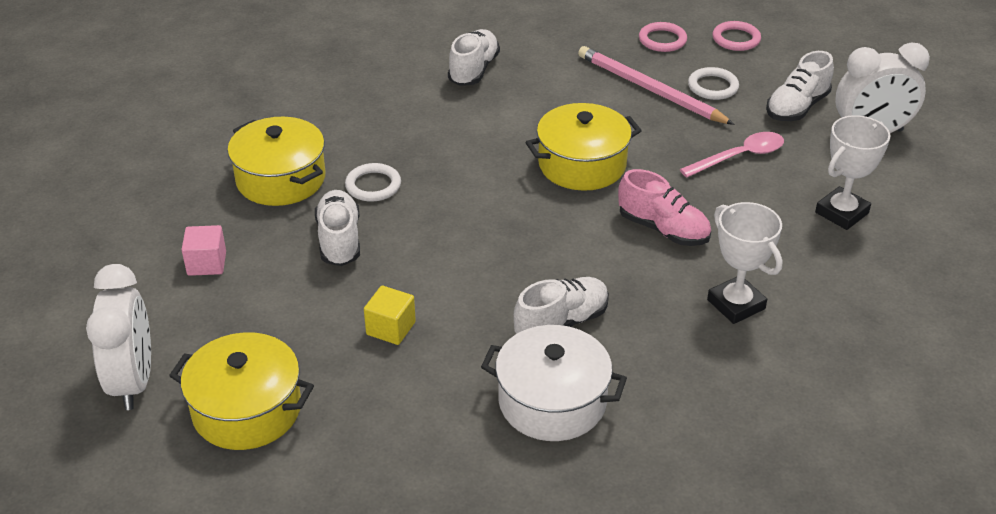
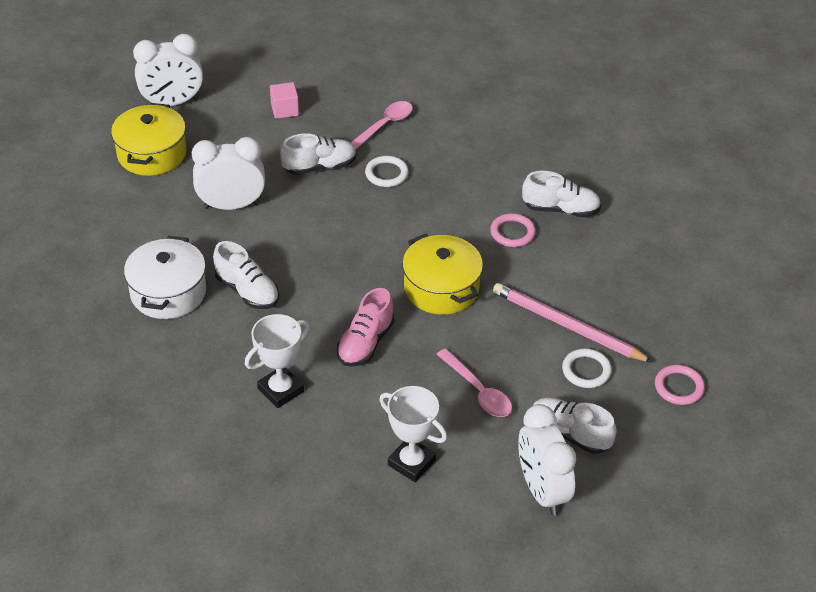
camera: 80 degrees right, 5 degrees up
yellow pot [228,117,325,206] -> pink spoon [351,101,413,150]
yellow cube [364,286,416,345] -> white clock [192,137,265,210]
pink pencil [578,46,735,125] -> pink pencil turned 90 degrees counterclockwise [493,283,653,363]
pink ring [639,22,687,52] -> pink ring moved to [490,213,536,247]

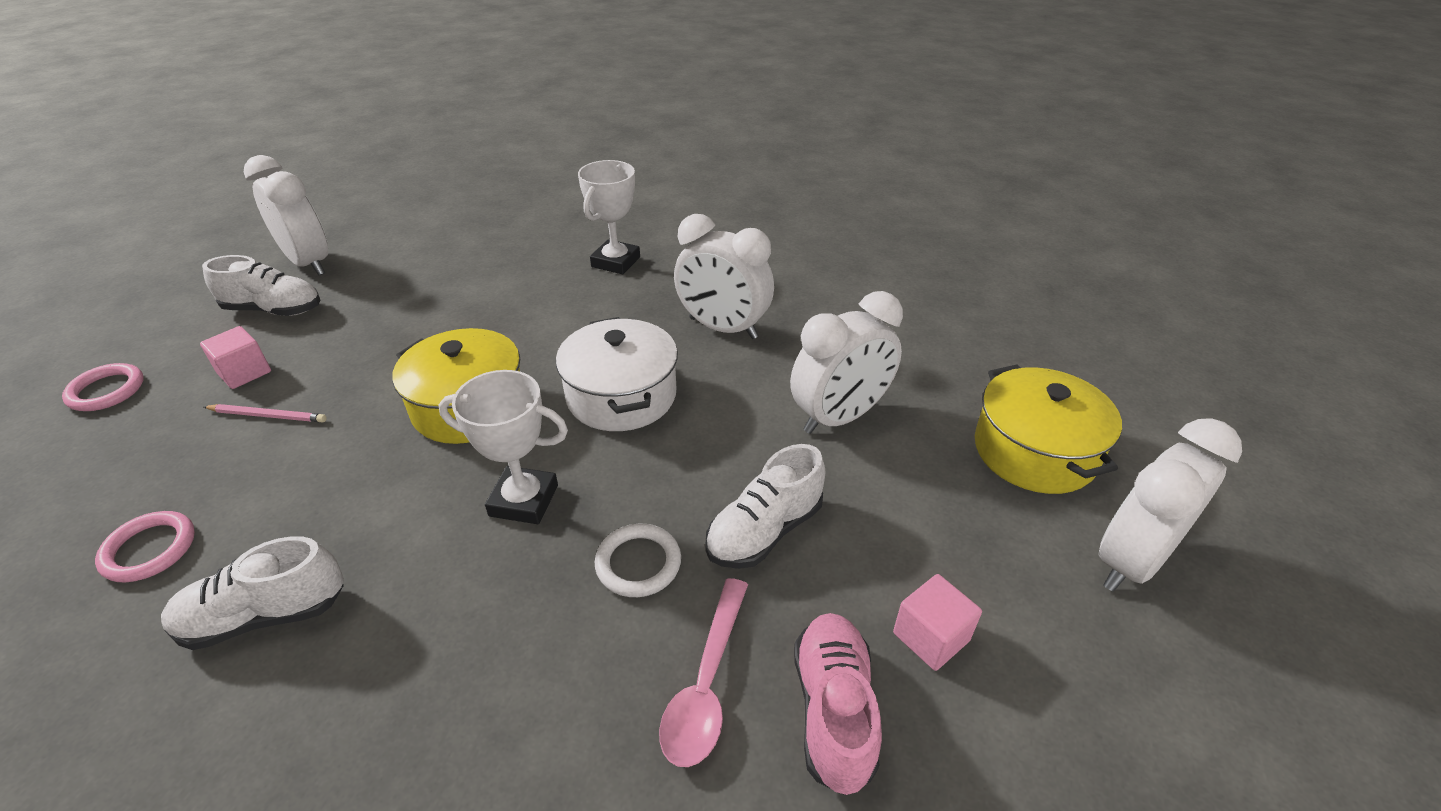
camera: 155 degrees right, 5 degrees down
white pot [124,236,206,319] -> white pot moved to [556,317,678,431]
white shoe [213,241,279,309] -> white clock [674,214,774,339]
pink shoe [337,288,394,367] -> pink shoe moved to [794,613,882,795]
white trophy [379,386,447,482] -> white trophy moved to [439,370,568,524]
pink spoon [436,348,512,417] -> none
pink ring [490,213,536,247] -> pink ring moved to [95,511,195,582]
pink pencil [493,283,653,363] -> pink pencil [204,404,327,422], size x0.49
white ring [562,349,612,388] -> pink cube [200,326,271,389]

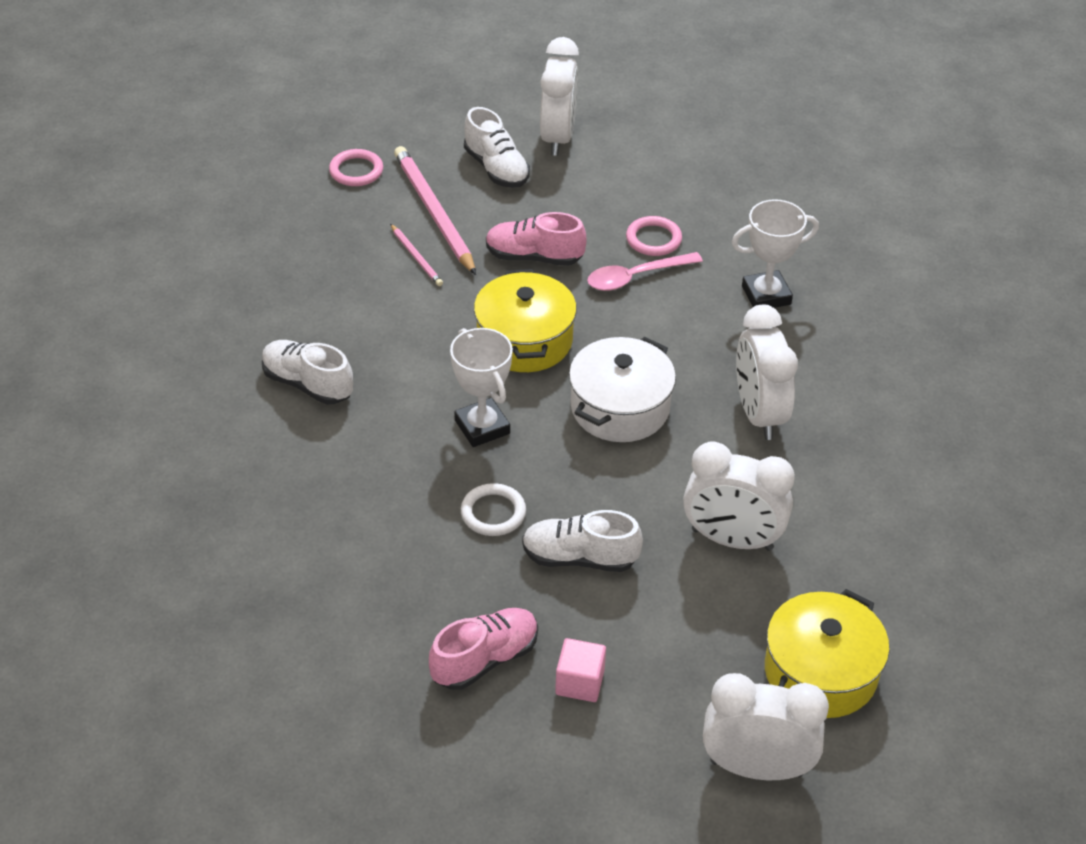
camera: 50 degrees right, 5 degrees up
pink ring [95,511,195,582] -> pink ring moved to [626,216,682,256]
pink cube [200,326,271,389] -> pink pencil [394,146,476,275]
pink spoon [659,578,748,767] -> pink spoon moved to [587,252,703,291]
none -> pink shoe [486,212,587,266]

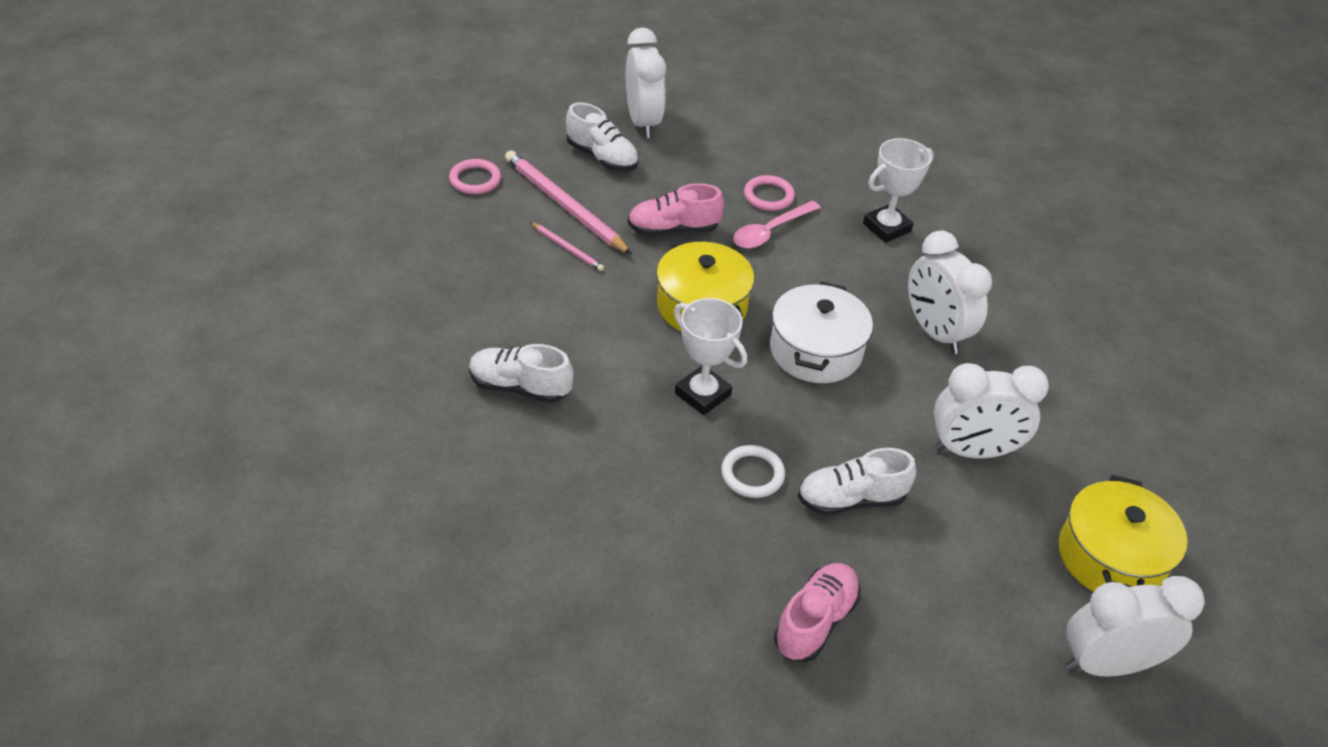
camera: 20 degrees left, 0 degrees up
pink cube [555,638,606,702] -> none

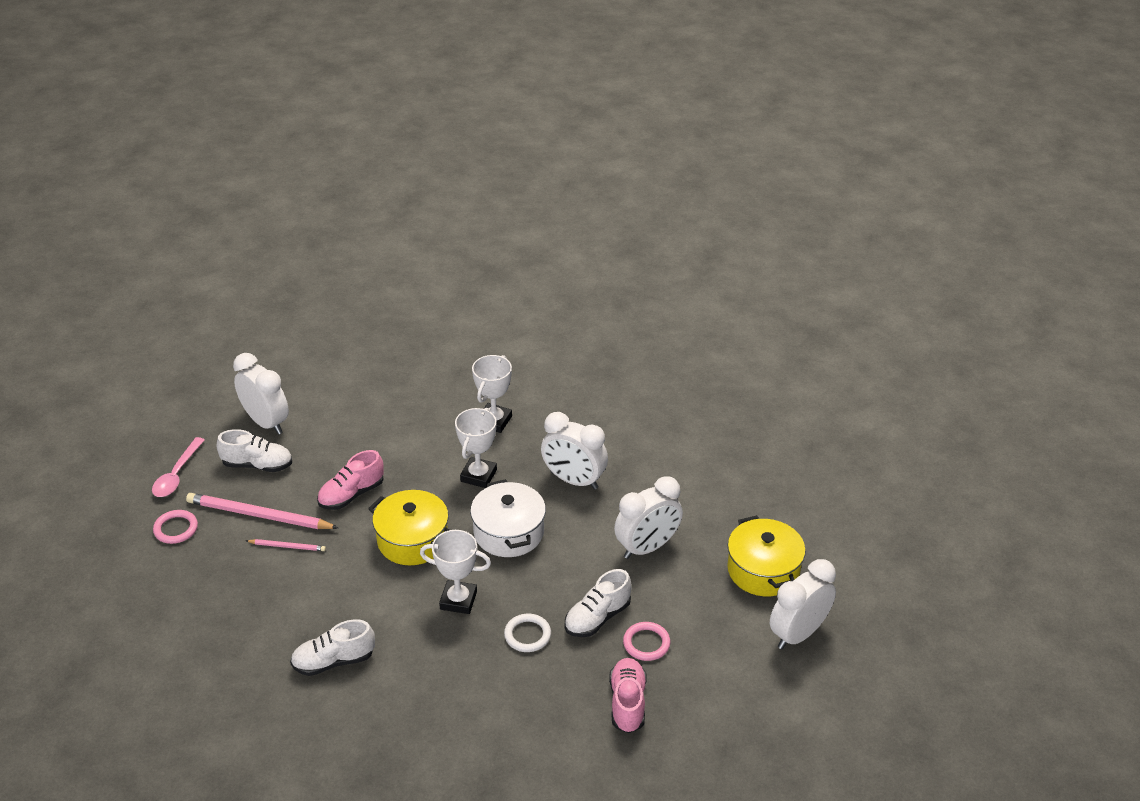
camera: 30 degrees left, 5 degrees down
pink spoon [733,201,821,248] -> pink spoon moved to [152,437,205,497]
pink ring [744,175,795,211] -> pink ring moved to [623,622,670,661]
none -> white trophy [455,408,497,488]

